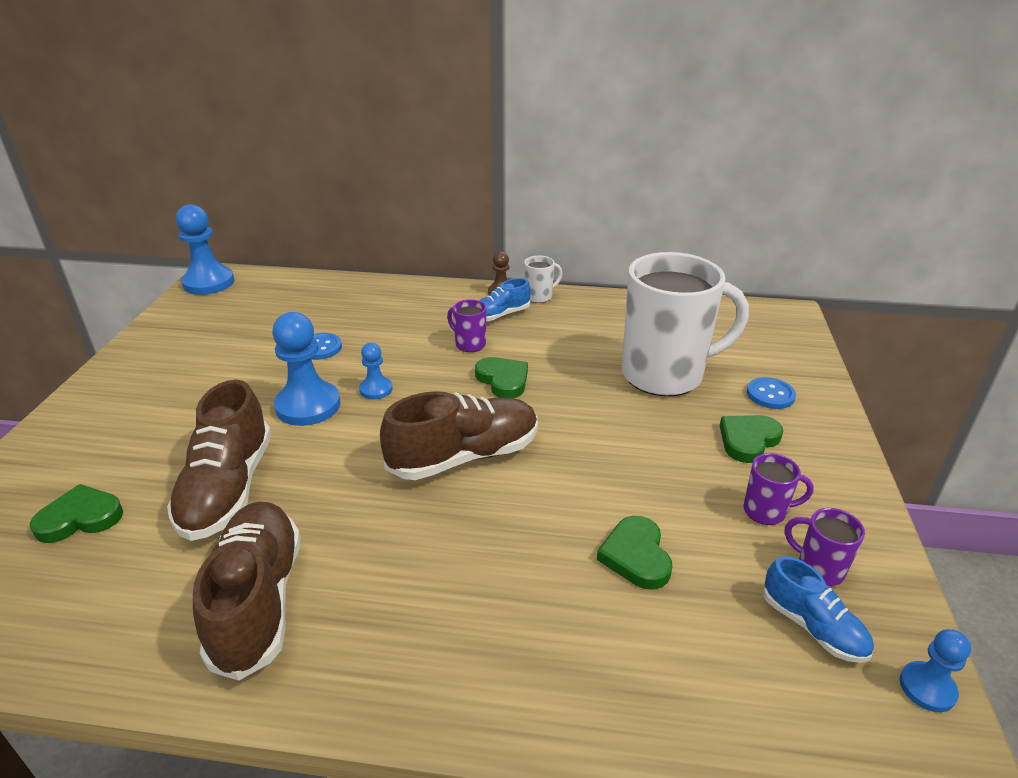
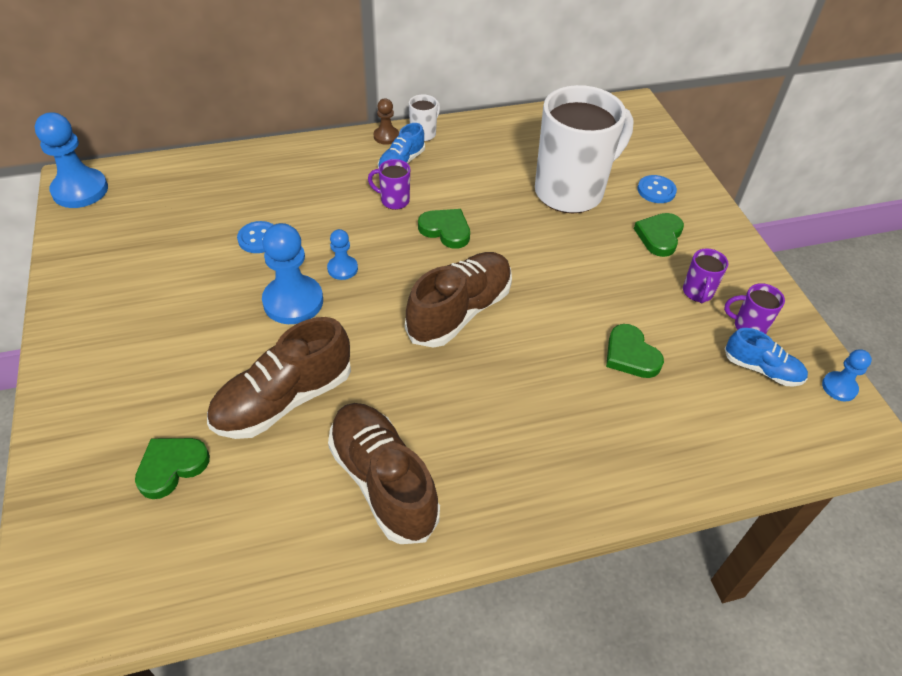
camera: 25 degrees left, 15 degrees up
brown shoe [167,380,271,541] -> brown shoe turned 75 degrees clockwise [207,317,351,439]
purple mug [743,453,814,525] -> purple mug turned 120 degrees clockwise [683,248,729,303]

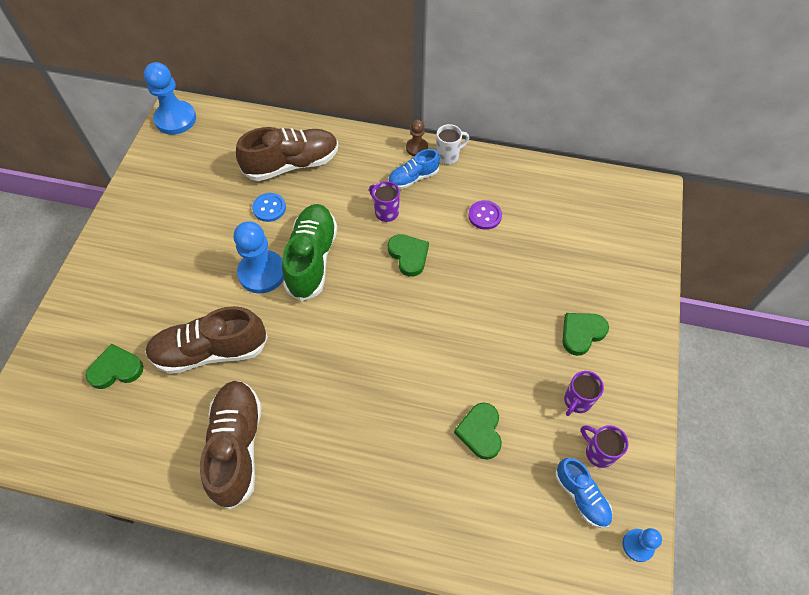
camera: 30 degrees right, 10 degrees up
blue pawn [327,229,358,280] -> green shoe [282,204,338,301]
brown shoe [405,252,512,348] -> brown shoe moved to [236,127,338,181]
white mug [535,85,634,213] -> none
blue button [638,175,677,203] -> none
none -> purple button [468,200,502,230]

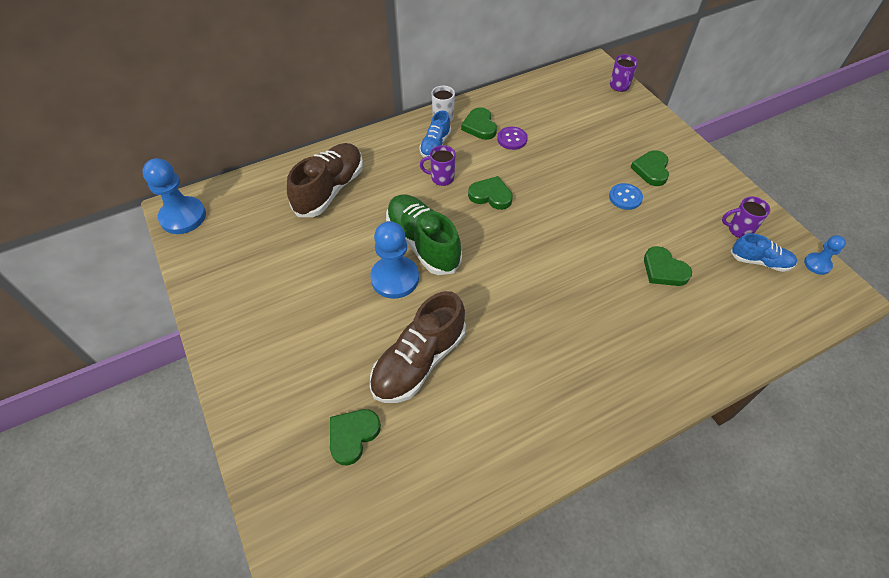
camera: 40 degrees left, 5 degrees down
brown shoe [200,381,262,510] -> none
blue button [252,193,286,222] -> blue button moved to [609,183,643,210]
brown pawn [406,120,428,156] -> none
purple mug [564,371,604,416] -> purple mug moved to [610,54,638,92]
none -> green heart [461,107,497,140]

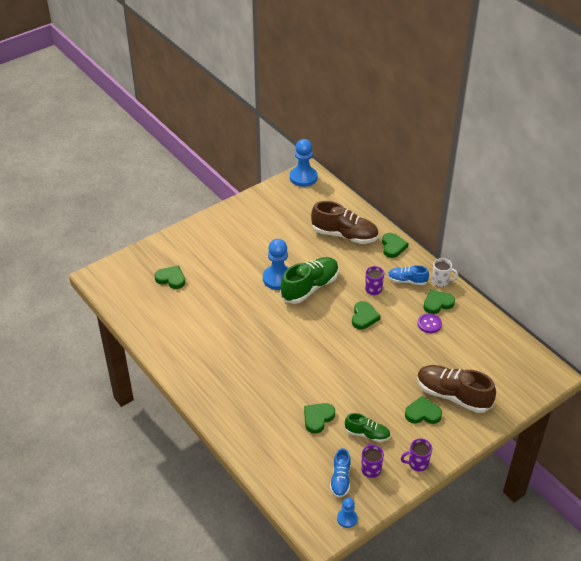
camera: 80 degrees right, 10 degrees down
brown shoe [370,291,466,403] -> brown shoe moved to [417,365,496,413]
blue button [609,183,643,210] -> none
purple mug [610,54,638,92] -> purple mug moved to [401,438,432,471]
none -> green shoe [345,413,390,442]
none -> green heart [382,233,408,258]

